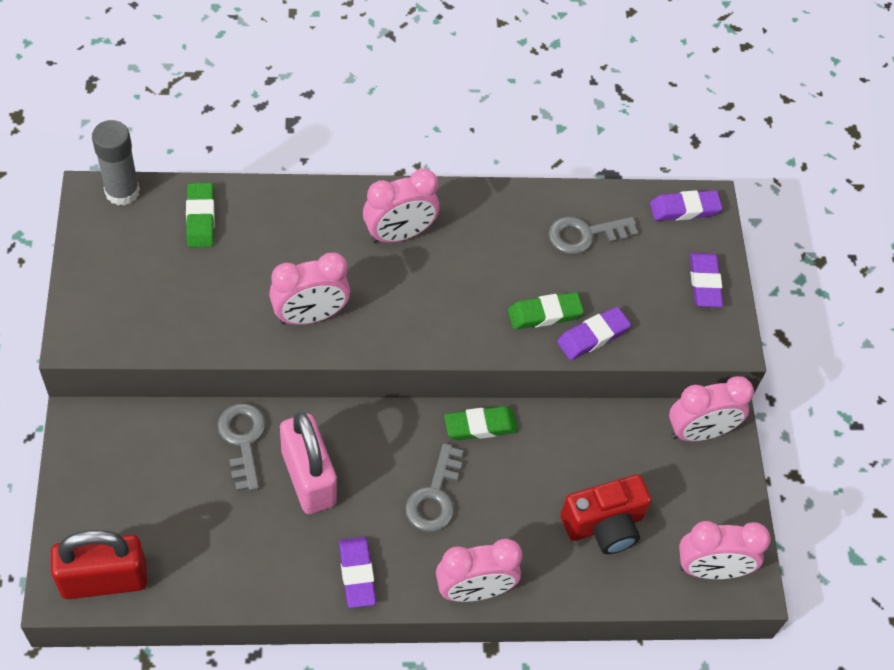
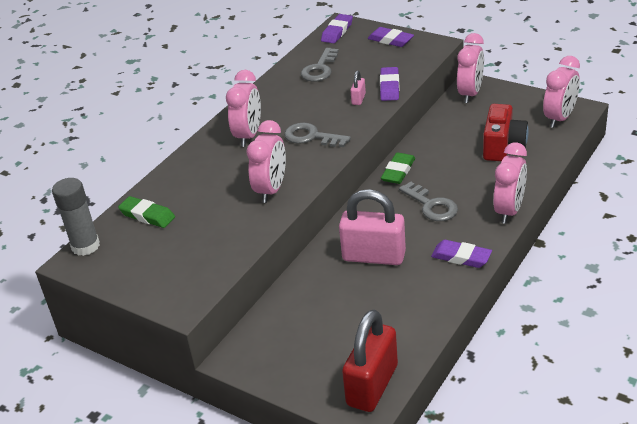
camera: 45 degrees left, 20 degrees down
grey key [217,403,266,491] -> grey key moved to [284,123,351,147]
green eraser [508,292,584,330] -> pink padlock [350,71,366,105]

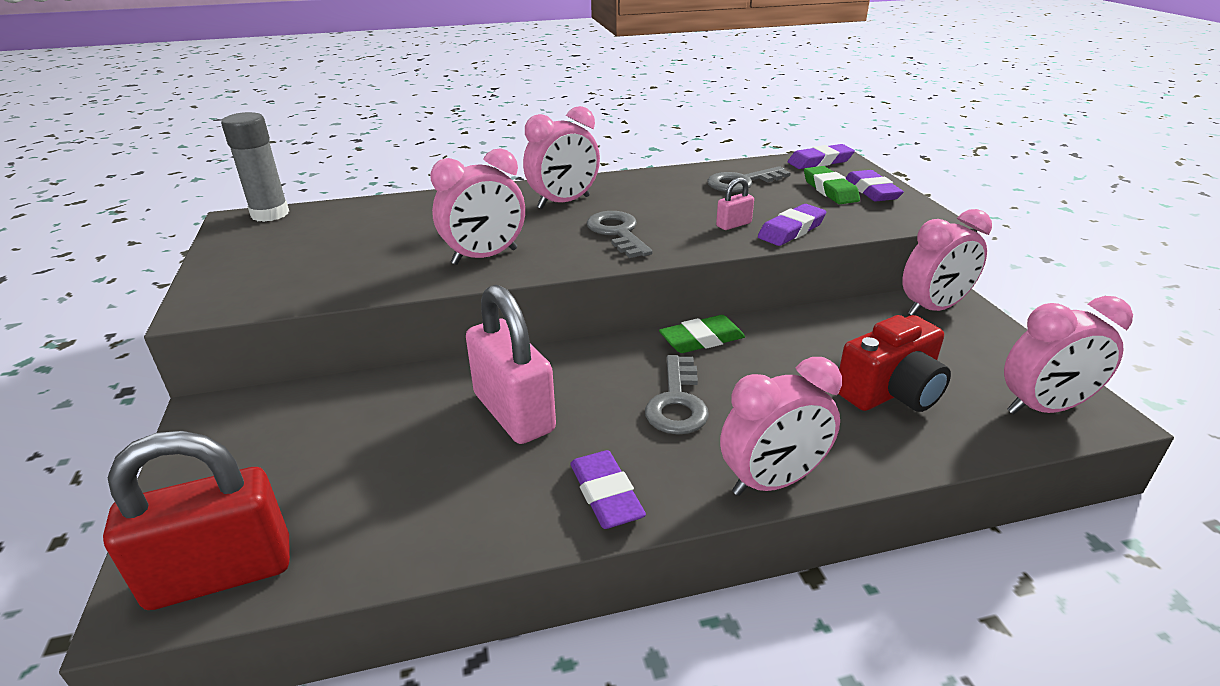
camera: 40 degrees right, 5 degrees down
green eraser [118,196,175,228] -> green eraser moved to [804,166,860,204]

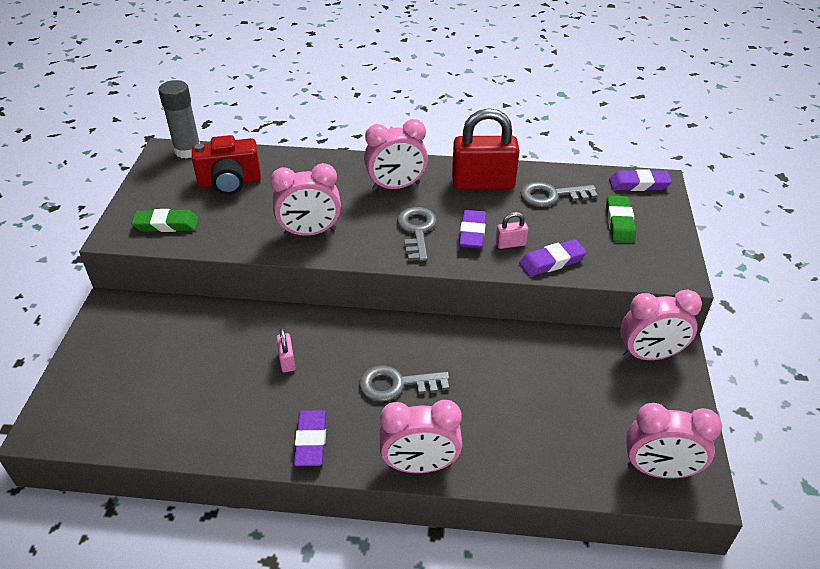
camera: 20 degrees right, 10 degrees up
red padlock [103,431,290,610] -> red padlock moved to [452,108,519,189]
pink padlock [466,285,556,444] -> pink padlock [276,328,295,372], size x0.44
grey key [645,355,709,435] -> grey key turned 60 degrees clockwise [359,365,450,402]
green eraser [659,315,745,353] -> green eraser moved to [131,209,198,232]
red camera [838,315,951,412] -> red camera moved to [192,135,261,195]
purple eraser [845,170,904,201] -> purple eraser moved to [459,210,486,249]

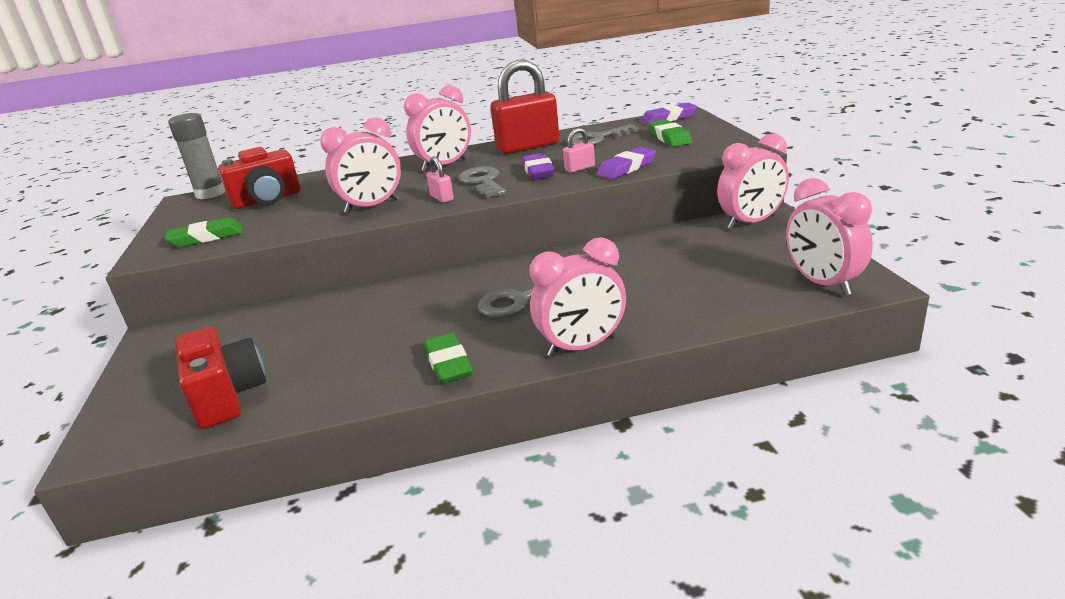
camera: 15 degrees left, 15 degrees down
pink padlock [276,328,295,372] -> pink padlock moved to [426,156,454,203]
purple eraser [294,410,327,466] -> green eraser [424,333,473,384]
pink clock [626,403,722,479] -> pink clock turned 75 degrees clockwise [786,178,873,296]
none -> red camera [175,327,266,429]

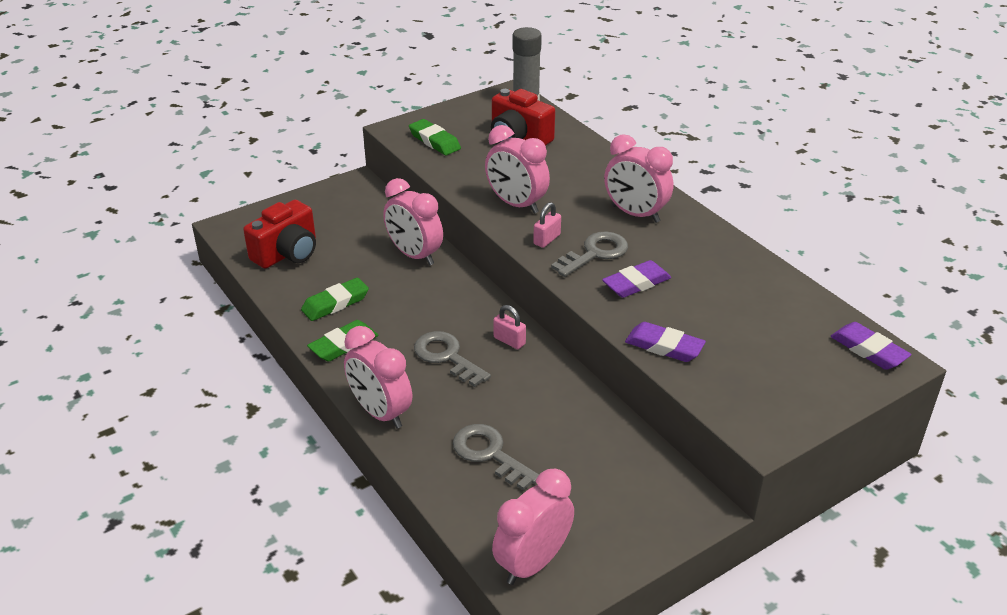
camera: 65 degrees right, 10 degrees up
red padlock [490,60,560,154] -> none
pink padlock [563,128,595,173] -> pink padlock moved to [493,305,526,349]
grey key [567,124,639,145] -> grey key moved to [453,424,539,491]
green eraser [649,119,692,147] -> green eraser moved to [301,277,369,321]
pink clock [717,134,789,229] -> pink clock moved to [383,178,443,266]

